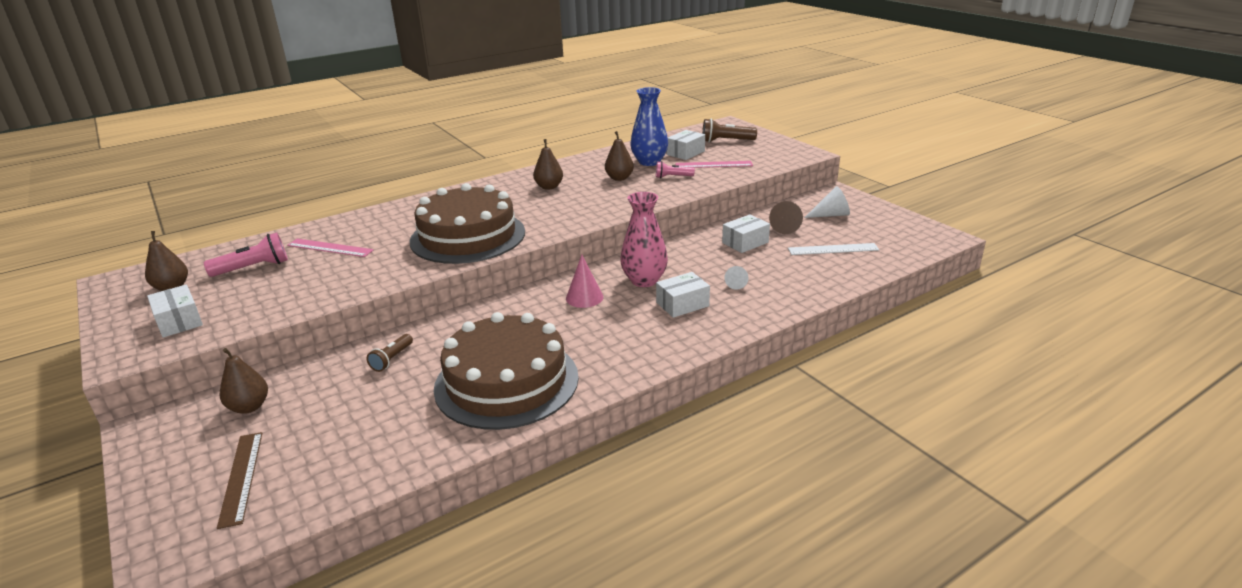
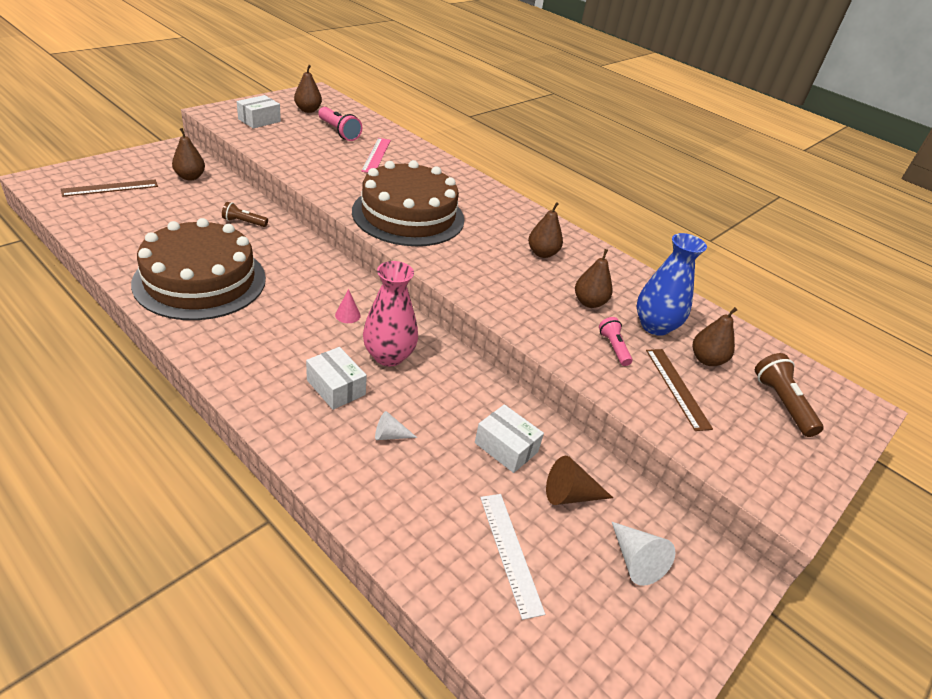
camera: 70 degrees right, 10 degrees up
pink cone [566,255,603,308] -> pink cone [335,289,361,323], size x0.64
white box [667,130,705,160] -> brown pear [693,307,737,366]
pink ruler [675,161,753,168] -> brown ruler [646,349,713,431]

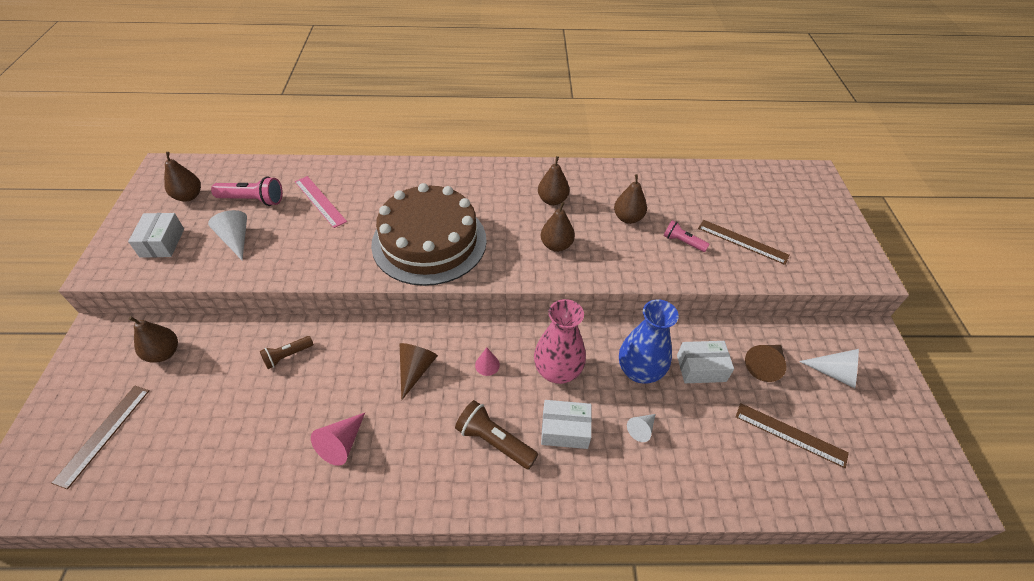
camera: 40 degrees left, 10 degrees up
brown cake [131,218,266,320] -> pink cone [311,413,365,466]
white ruler [480,494,545,620] -> brown ruler [736,403,849,468]
blue vase [636,233,707,336] -> blue vase moved to [619,299,679,384]
brown pear [693,307,737,366] -> brown pear moved to [541,202,575,252]
brown flashlight [755,353,823,437] -> brown flashlight moved to [455,400,538,469]
none -> white cone [208,210,247,261]
none -> brown cone [400,343,438,400]

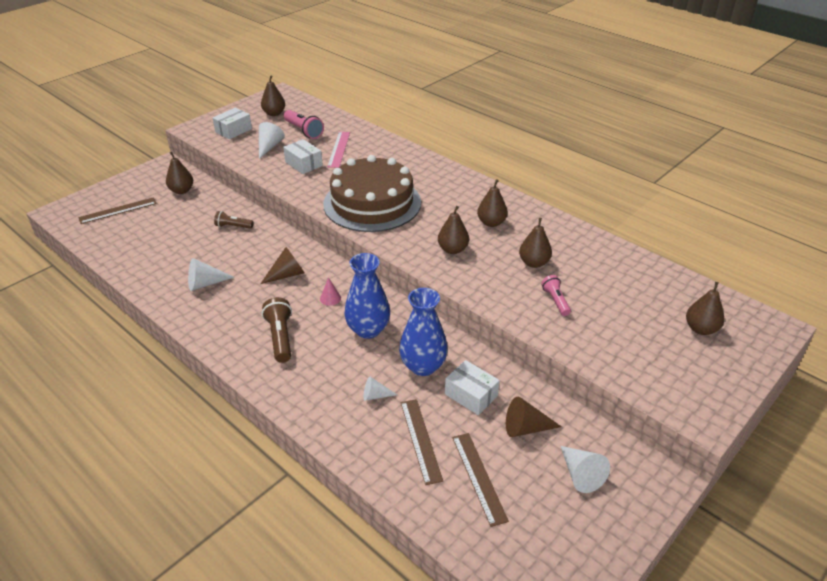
camera: 45 degrees right, 10 degrees down
pink cone [311,413,365,466] -> white cone [188,258,235,291]
pink vase [534,299,586,384] -> blue vase [344,253,390,339]
white box [541,400,592,449] -> white box moved to [283,139,323,174]
brown ruler [698,220,790,265] -> brown ruler moved to [401,399,443,485]
none -> brown pear [686,282,724,335]

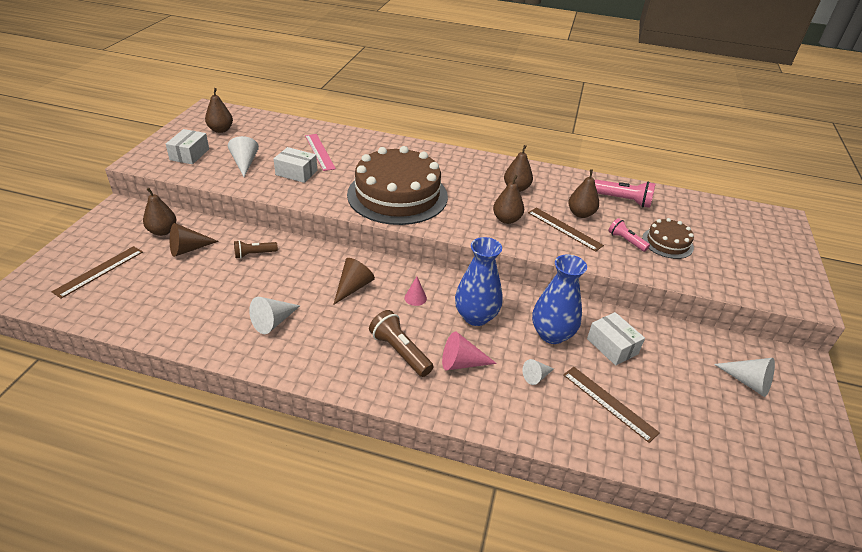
camera: 30 degrees left, 0 degrees up
pink flashlight [284,110,324,139] -> pink flashlight moved to [595,180,655,208]
white box [445,360,500,415] -> white box turned 45 degrees clockwise [587,312,645,366]
brown ruler [452,433,509,527] -> brown ruler moved to [528,208,604,252]
brown cone [506,397,562,437] -> brown cone moved to [170,223,219,257]
brown pear [686,282,724,335] -> none
none -> pink cone [442,331,497,370]
none -> brown cake [642,218,694,259]

